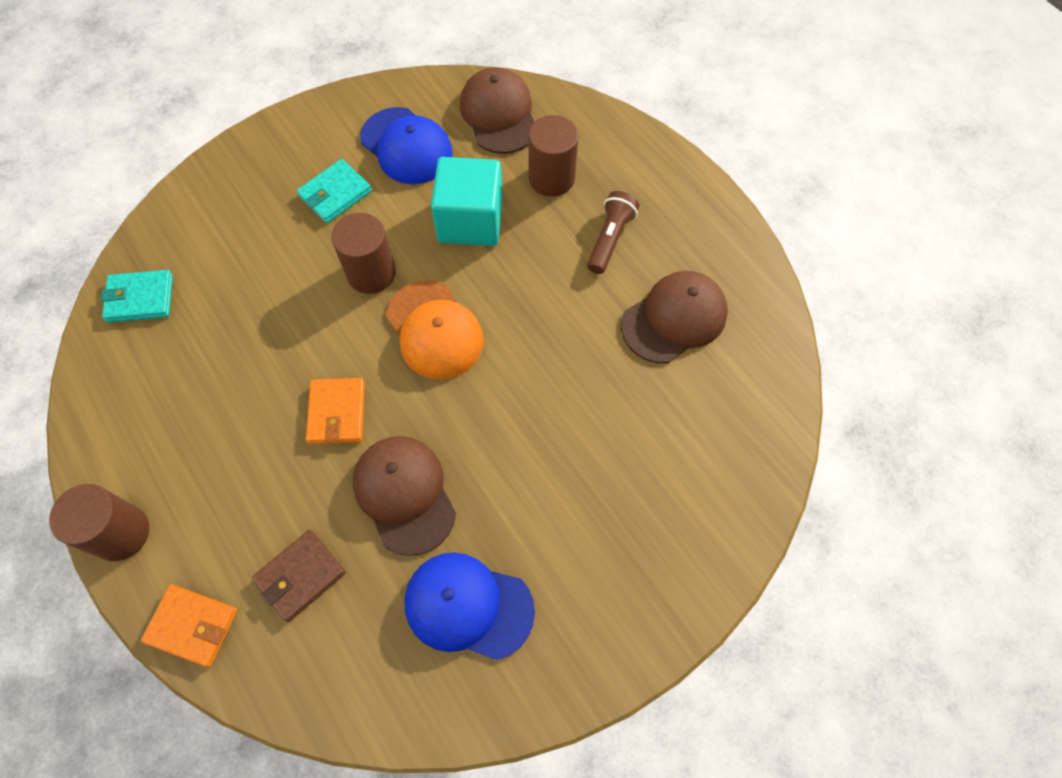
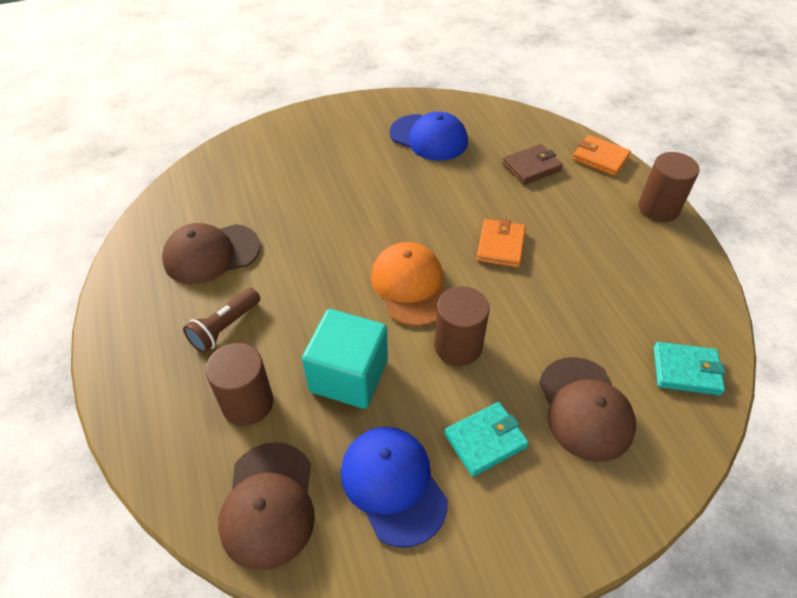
camera: 165 degrees left, 15 degrees down
brown cap [353,436,456,556] -> brown cap moved to [539,357,636,462]

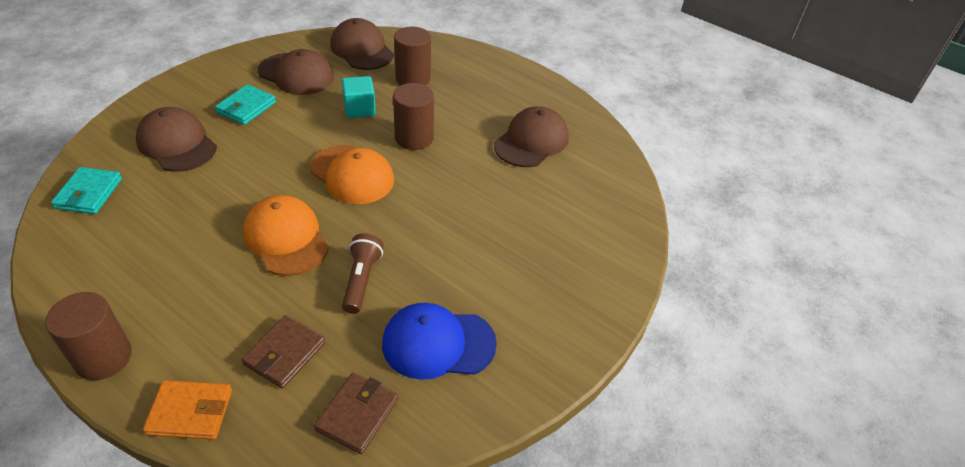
camera: 145 degrees right, 5 degrees down
brown flashlight [183,288,260,353] -> brown flashlight moved to [342,233,383,314]
turquoise cube [302,309,388,409] -> turquoise cube [342,76,376,118], size x0.62
blue cap [341,427,448,548] -> brown cap [258,49,334,95]
brown cylinder [434,286,489,366] -> brown cylinder moved to [393,83,434,150]
orange wallet [477,219,526,268] -> orange cap [243,195,329,276]
turquoise wallet [653,342,725,396] -> turquoise wallet turned 60 degrees counterclockwise [51,167,122,214]
none -> brown wallet [314,373,398,454]

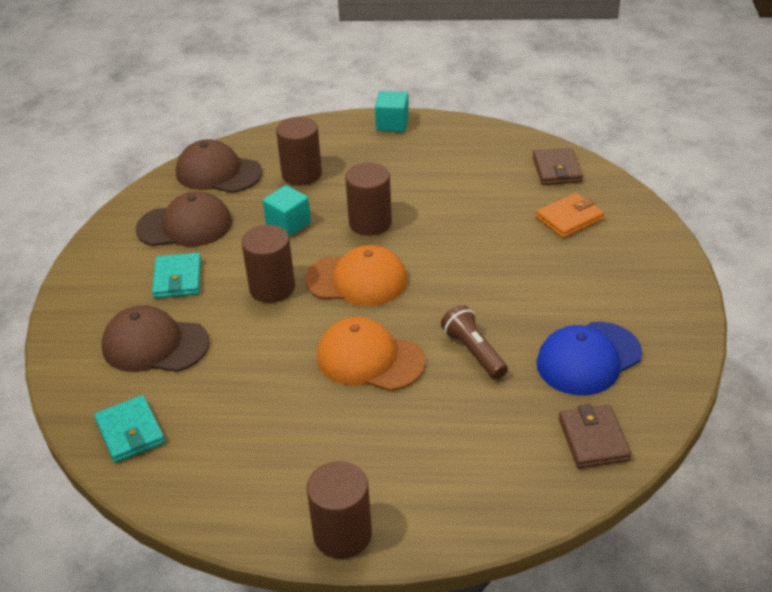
camera: 30 degrees left, 5 degrees down
orange wallet [143,380,232,440] -> orange wallet moved to [536,193,604,238]
brown wallet [241,315,325,388] -> brown wallet moved to [533,148,583,185]
brown cap [494,106,569,167] -> none
none -> brown cylinder [241,225,295,303]
none -> turquoise cube [375,91,409,132]

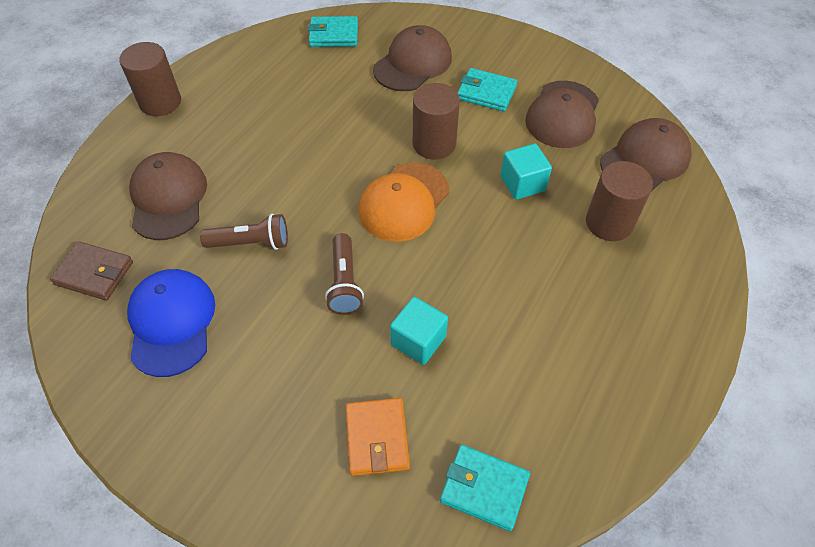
camera: 115 degrees right, 15 degrees up
orange cap [317,317,425,391] -> none
brown cylinder [345,163,392,236] -> none
turquoise cube [375,91,409,132] -> turquoise cube moved to [390,297,448,365]
brown wallet [533,148,583,185] -> turquoise wallet [440,445,530,531]
none -> brown cap [129,152,207,240]
none -> brown flashlight [325,233,364,315]

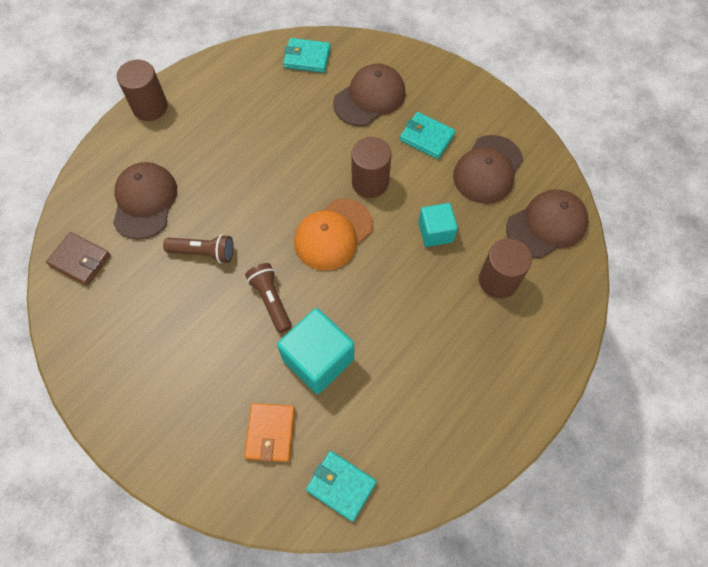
camera: 10 degrees right, 10 degrees up
blue cap [127,269,215,377] -> none
brown flashlight [325,233,364,315] -> brown flashlight turned 150 degrees clockwise [245,263,292,333]
turquoise cube [390,297,448,365] -> turquoise cube [277,308,354,394], size x1.62

